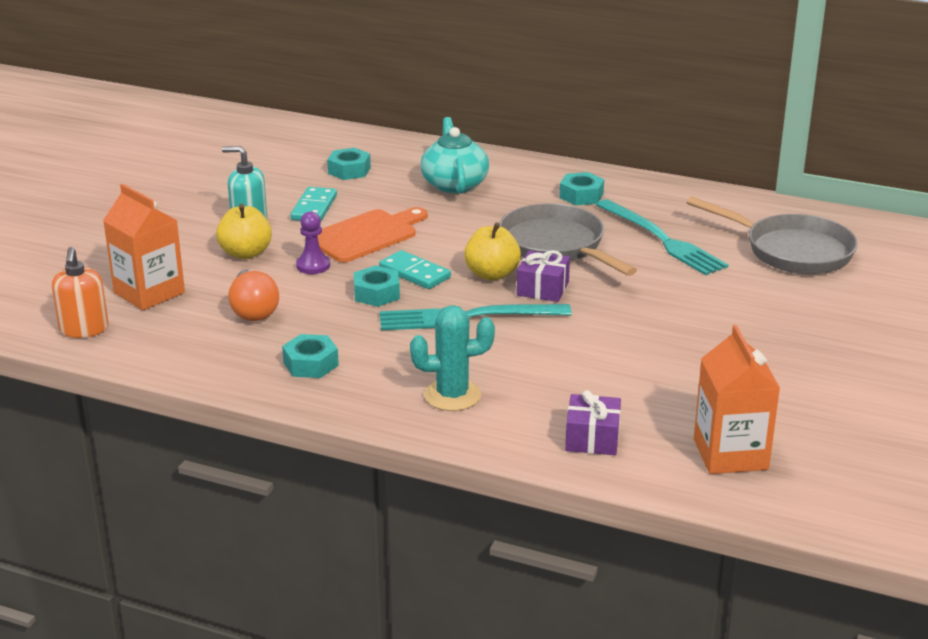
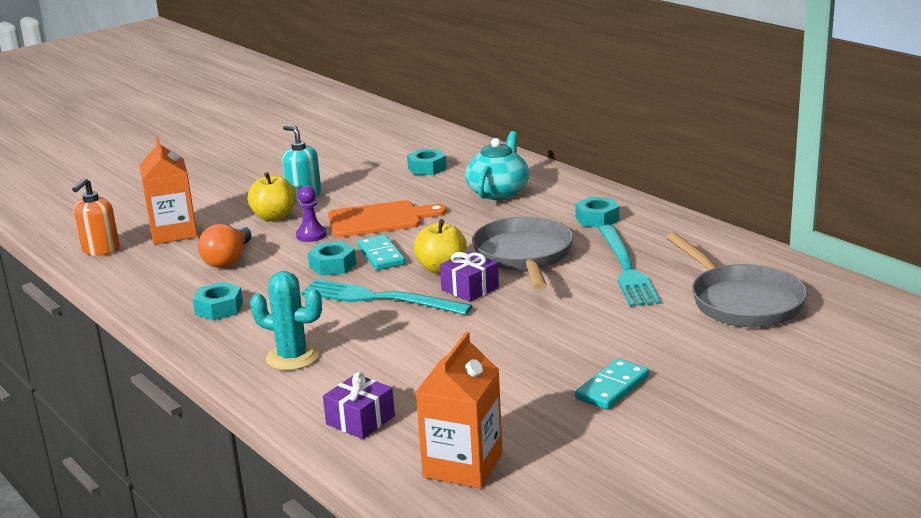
camera: 30 degrees right, 5 degrees down
turquoise domino [290,187,337,221] -> turquoise domino moved to [575,358,649,410]

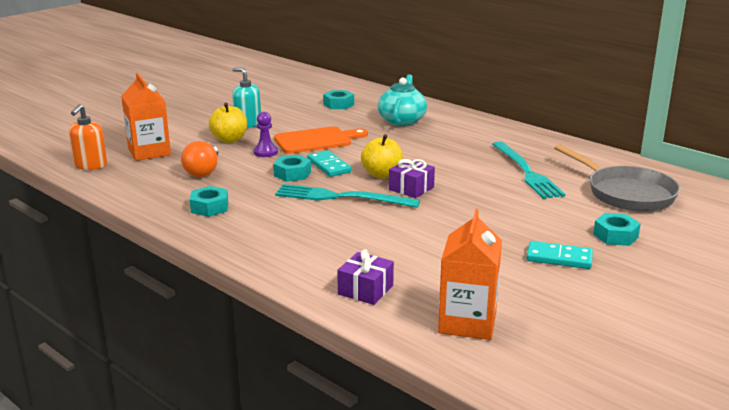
camera: 10 degrees left, 0 degrees up
turquoise cactus [250,271,322,370] -> none
grey pan [472,216,573,290] -> none
turquoise nut [575,197,619,228] -> turquoise nut moved to [593,213,641,246]
turquoise domino [575,358,649,410] -> turquoise domino turned 75 degrees clockwise [526,241,593,269]

